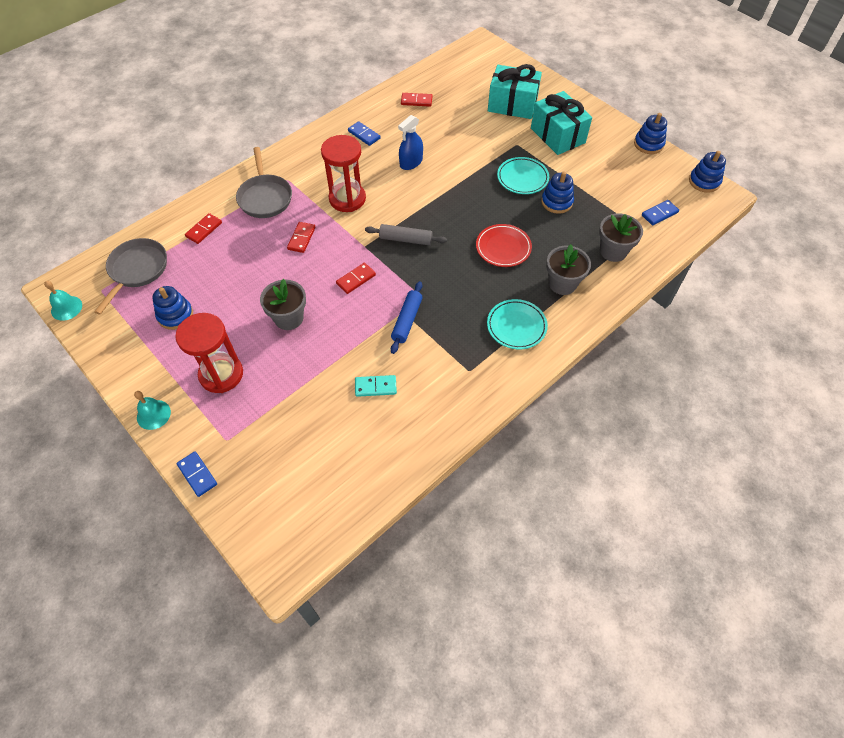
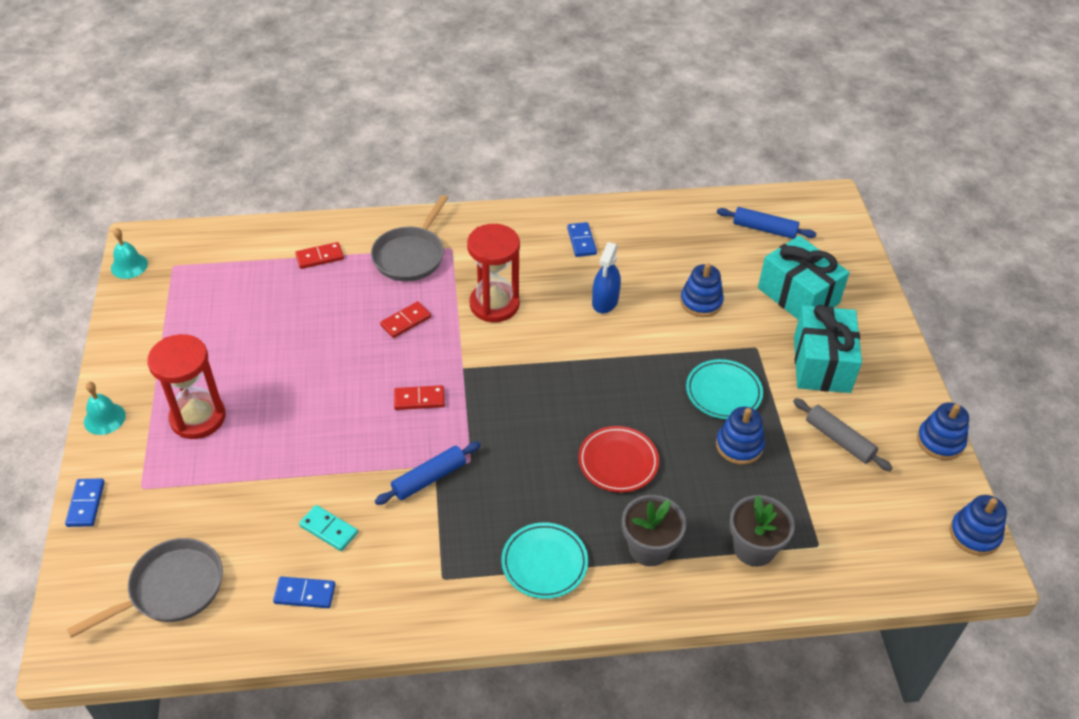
camera: 35 degrees right, 10 degrees down
grey pan [94,238,167,315] -> grey pan moved to [67,538,223,638]
blue stacking toy [152,286,193,330] -> blue stacking toy moved to [680,263,724,317]
grey flower pot [260,279,306,330] -> none
grey rolling pin [365,224,447,245] -> grey rolling pin moved to [793,398,892,471]
blue spray bottle [398,115,423,170] -> blue spray bottle turned 60 degrees counterclockwise [592,242,621,314]
red domino [401,93,432,107] -> none
blue domino [642,200,679,225] -> blue domino moved to [273,576,335,608]
none -> blue rolling pin [717,207,817,239]

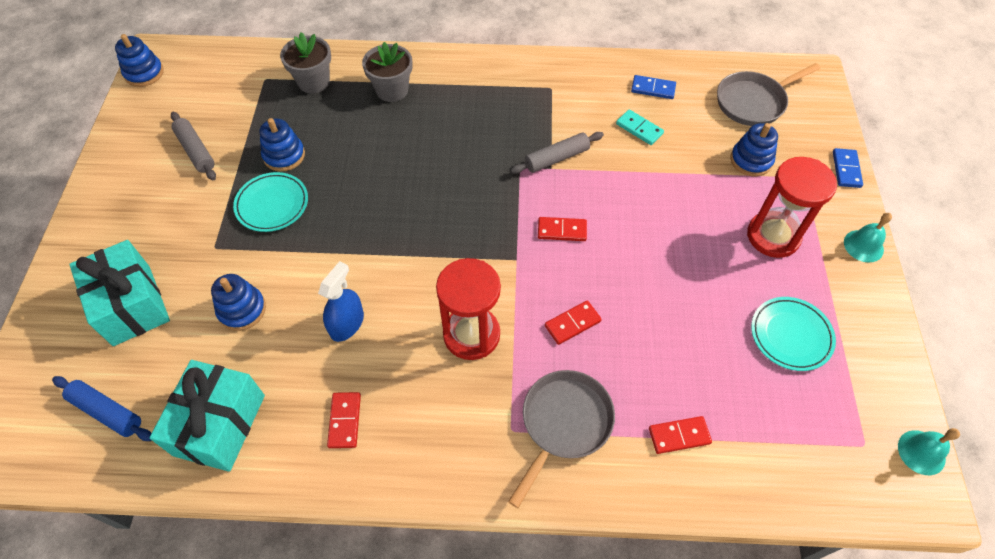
camera: 170 degrees left, 10 degrees up
blue rolling pin [375,442,481,505] -> grey rolling pin [510,132,604,174]
turquoise plate [501,523,588,599] -> turquoise plate moved to [751,297,836,371]
blue domino [567,222,597,257] -> red domino [327,392,361,448]
red plate [578,426,659,492] -> none
turquoise gift [794,305,862,393] -> turquoise gift moved to [150,360,265,472]
blue stacking toy [917,402,969,460] -> blue stacking toy moved to [730,123,778,176]

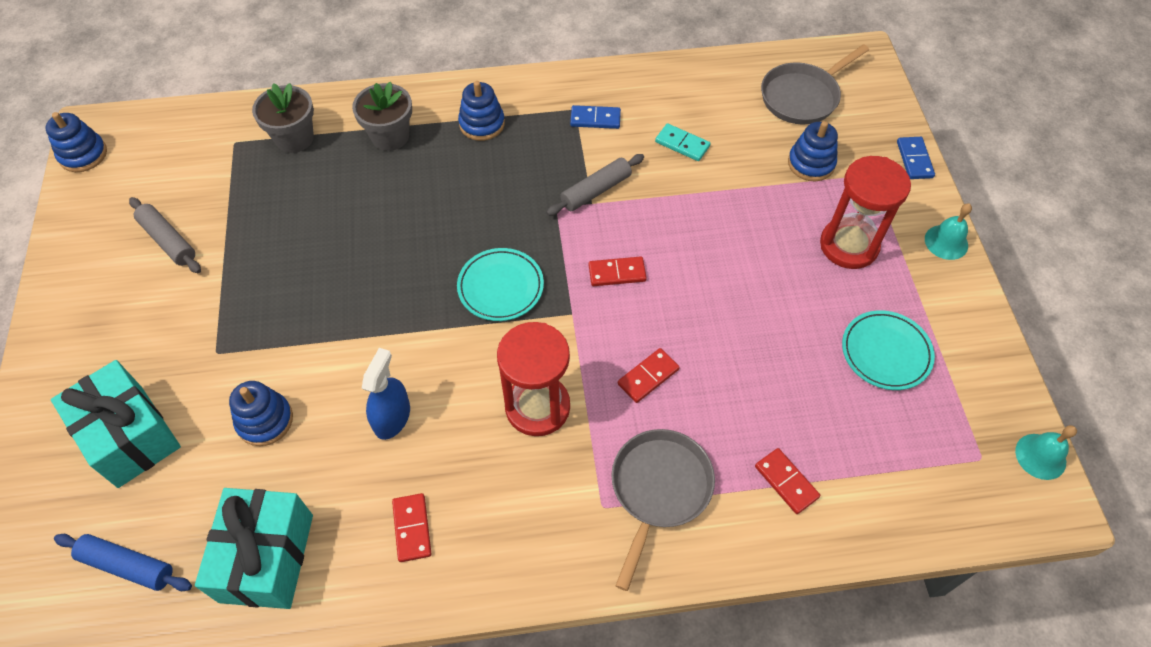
camera: 10 degrees left, 0 degrees up
turquoise plate [233,172,308,232] -> turquoise plate moved to [457,248,544,321]
blue stacking toy [259,118,305,172] -> blue stacking toy moved to [458,81,505,141]
blue domino [631,75,676,99] -> blue domino moved to [570,105,621,129]
red domino [649,416,712,454] -> red domino turned 75 degrees clockwise [755,448,820,514]

